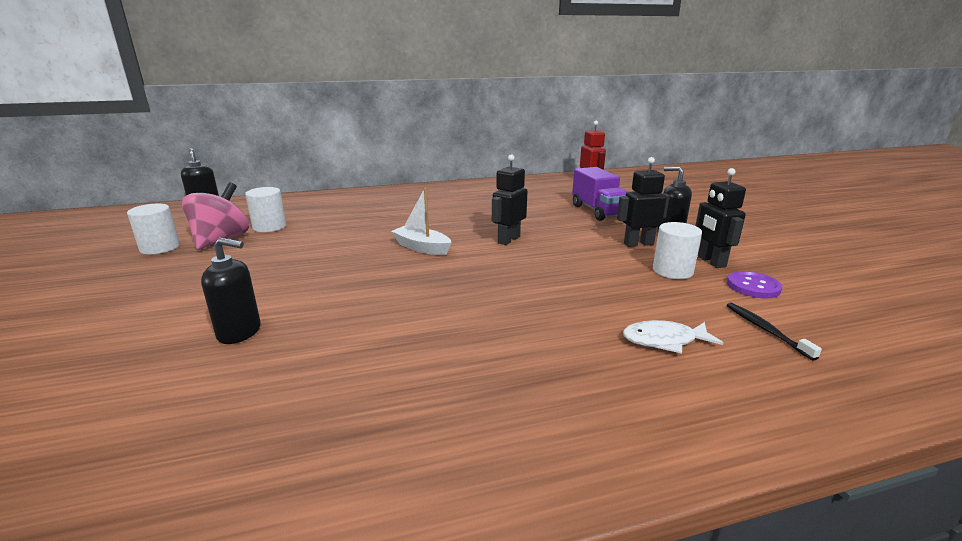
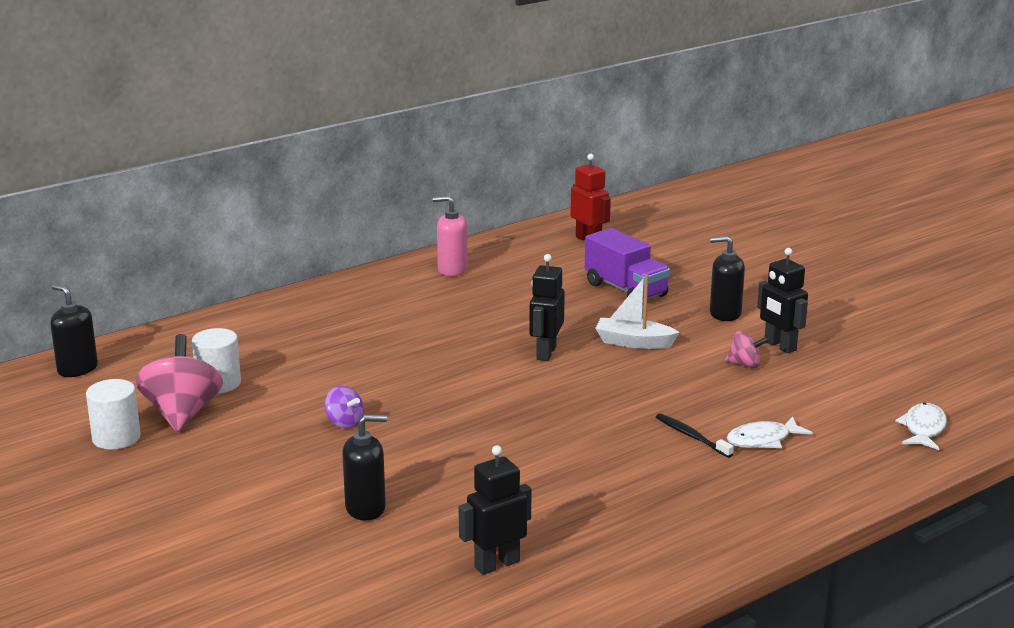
camera: 20 degrees left, 0 degrees up
white boat [391,188,451,255] -> white boat moved to [595,274,680,349]
black robot [617,157,670,247] -> black robot moved to [459,445,531,575]
white cylinder [653,222,702,279] -> pink spinning top [725,331,769,368]
black toothbrush [726,303,822,361] -> black toothbrush moved to [656,413,734,458]
purple button [727,271,782,298] -> none
none -> purple spinning top [325,386,364,428]
none -> pink soap dispenser [433,196,468,276]
none -> white fish [895,403,947,450]

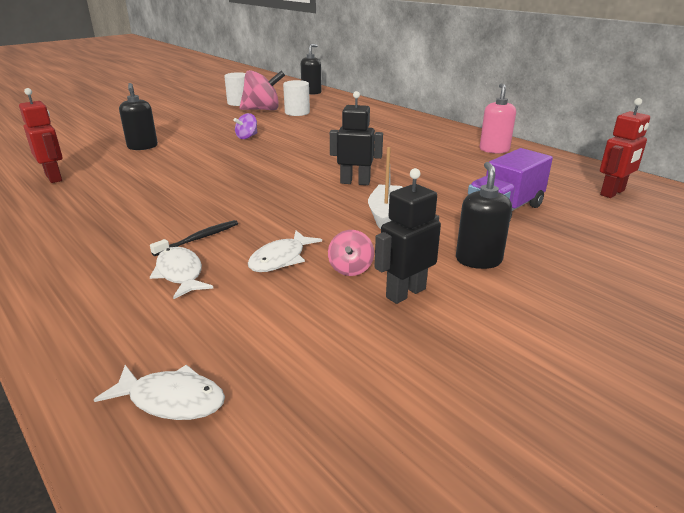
camera: 85 degrees right, 5 degrees up
black robot [459,445,531,575] -> red robot [19,88,63,183]
none -> white fish [248,231,322,272]

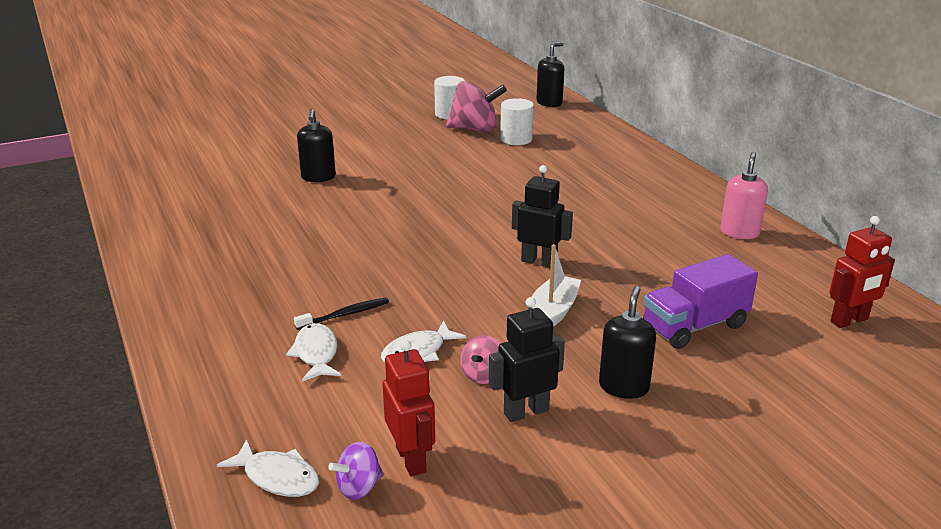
camera: 15 degrees right, 0 degrees up
red robot [19,88,63,183] -> red robot moved to [383,340,435,476]
purple spinning top [233,113,257,139] -> purple spinning top moved to [328,442,384,500]

